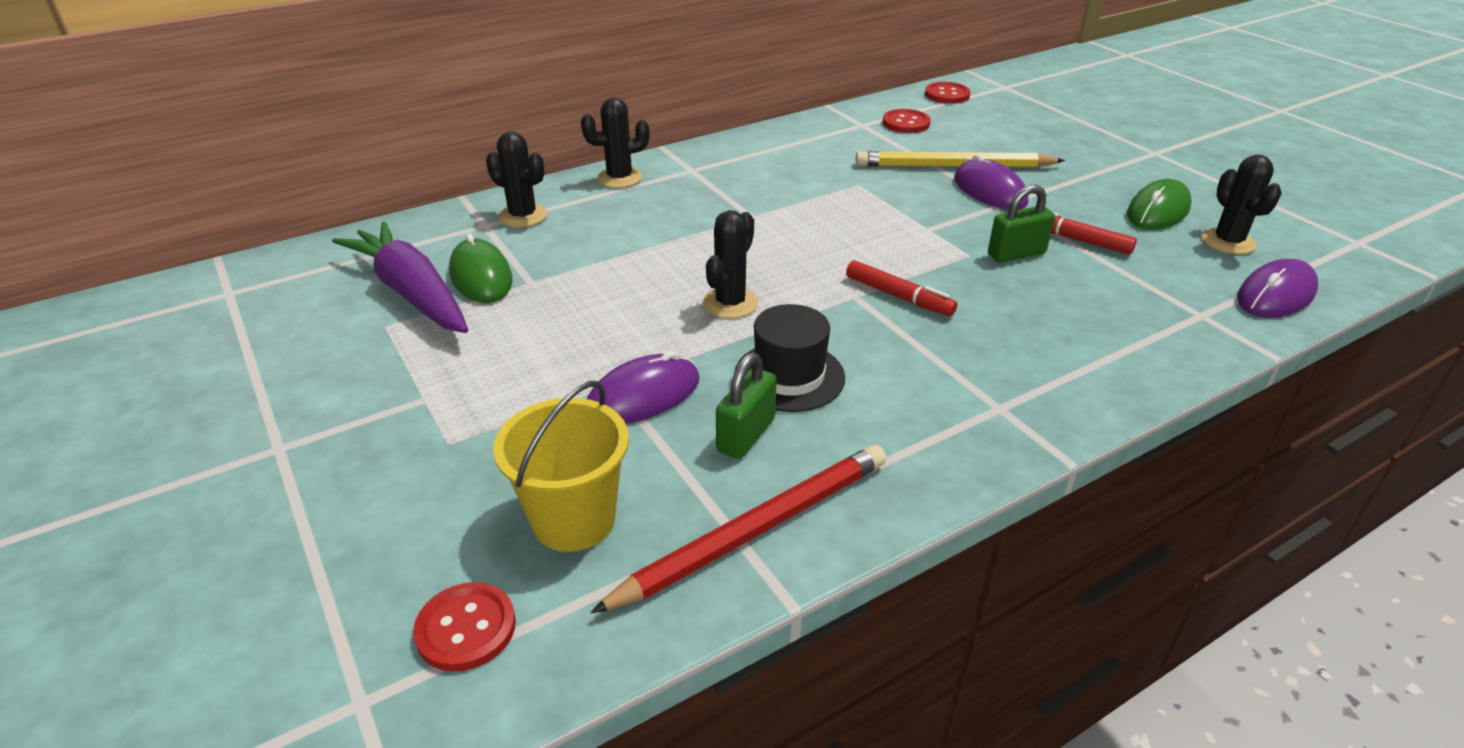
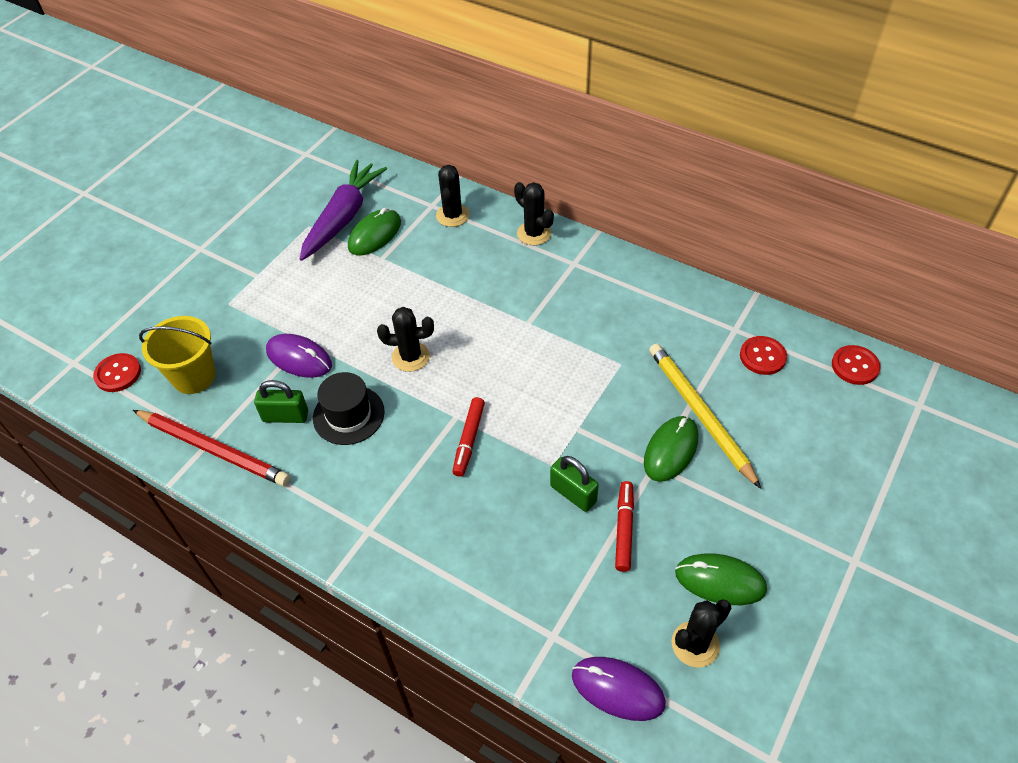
camera: 65 degrees right, 15 degrees up
purple mouse [954,154,1029,210] -> green mouse [644,416,698,482]

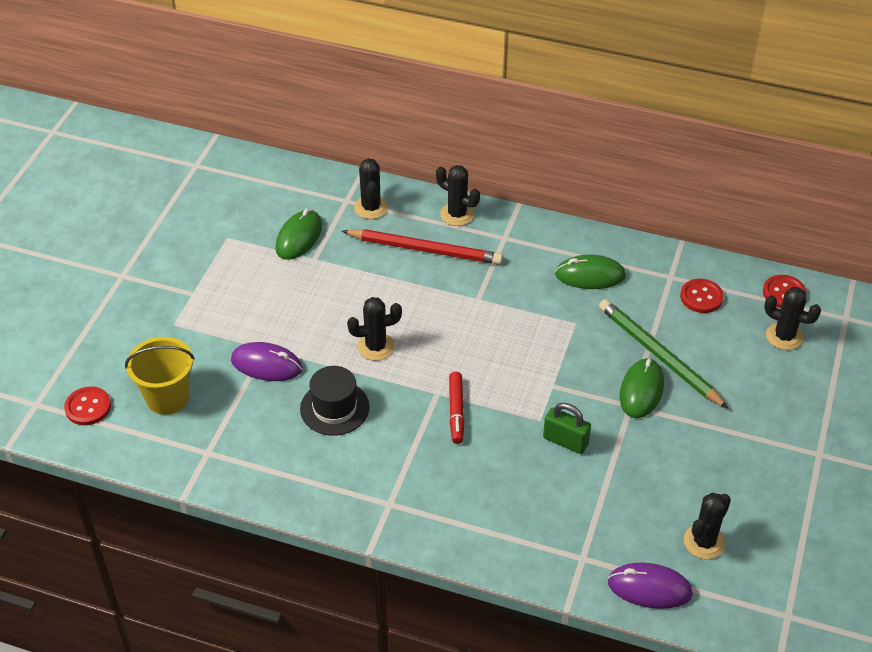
camera: 15 degrees left, 5 degrees down
red pencil [133,410,290,486] -> red pencil moved to [342,229,503,265]
green padlock [254,380,308,423] -> none
purple carrot [300,160,387,261] -> none
red marker [615,481,634,572] -> none
yellow pencil [649,343,761,489] -> green pencil [599,299,729,409]
green mouse [675,553,767,605] -> green mouse moved to [555,255,626,289]
none -> black cactus [764,287,821,350]

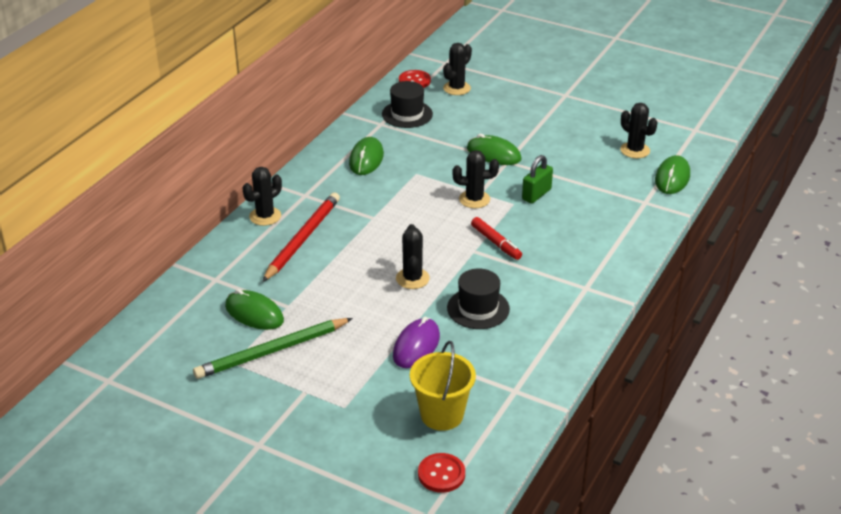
camera: 80 degrees left, 10 degrees down
black cactus [354,158,388,219] -> black cactus moved to [453,150,499,208]
red marker [449,372,465,444] -> red marker turned 45 degrees clockwise [471,217,522,260]
green pencil [599,299,729,409] -> green pencil moved to [193,318,353,379]
purple mouse [608,563,693,609] -> green mouse [655,155,690,194]
red button [680,279,724,313] -> black hat [382,81,433,128]

